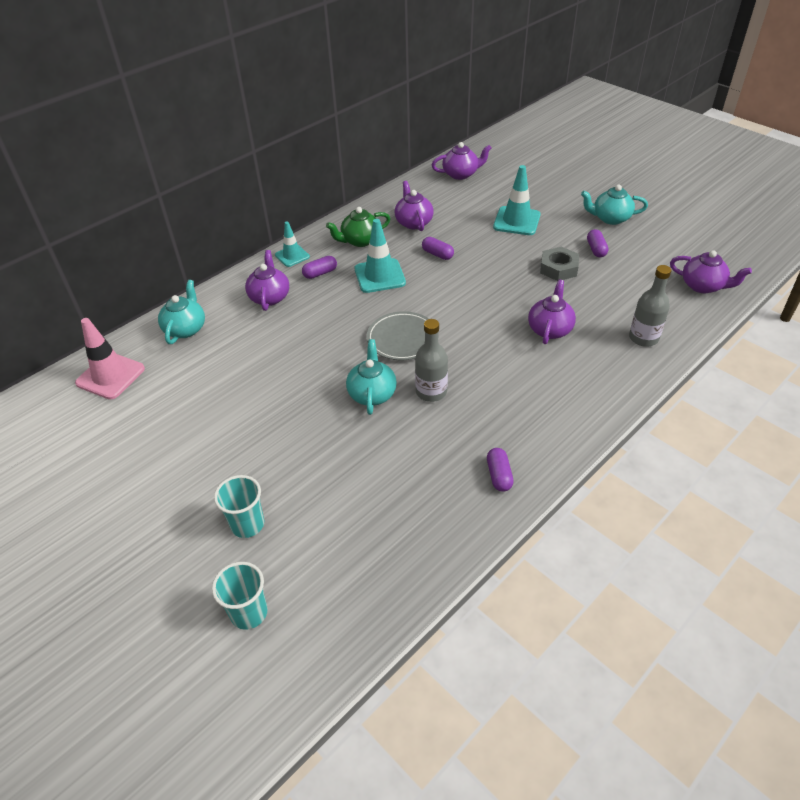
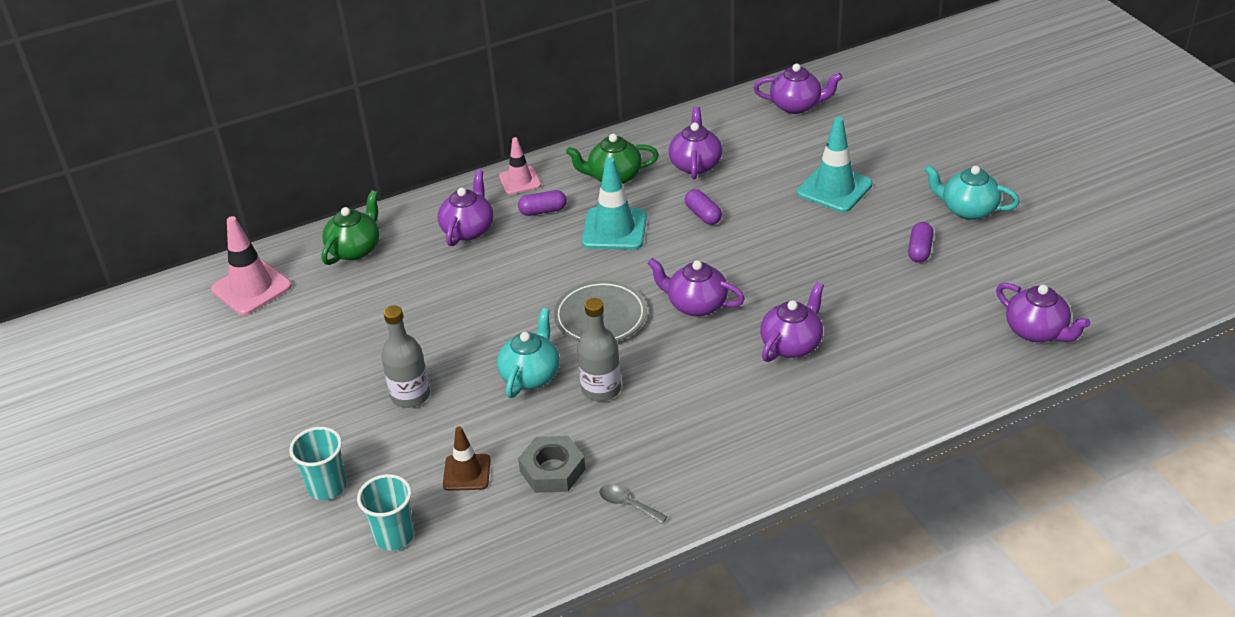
camera: 20 degrees right, 5 degrees down
turquoise teapot [158,280,205,344] -> green teapot [321,190,379,265]
turquoise cup [212,562,268,630] -> turquoise cup moved to [357,474,414,551]
turquoise traffic cone [275,222,310,267] -> pink traffic cone [499,137,541,195]
purple capsule [487,448,514,492] -> grey spoon [599,484,668,524]
grey nut [540,247,579,281] -> grey nut moved to [518,436,585,493]
grey bottle [629,265,671,347] -> grey bottle moved to [381,306,430,408]
none -> brown traffic cone [443,426,491,491]
none -> purple teapot [648,258,745,316]

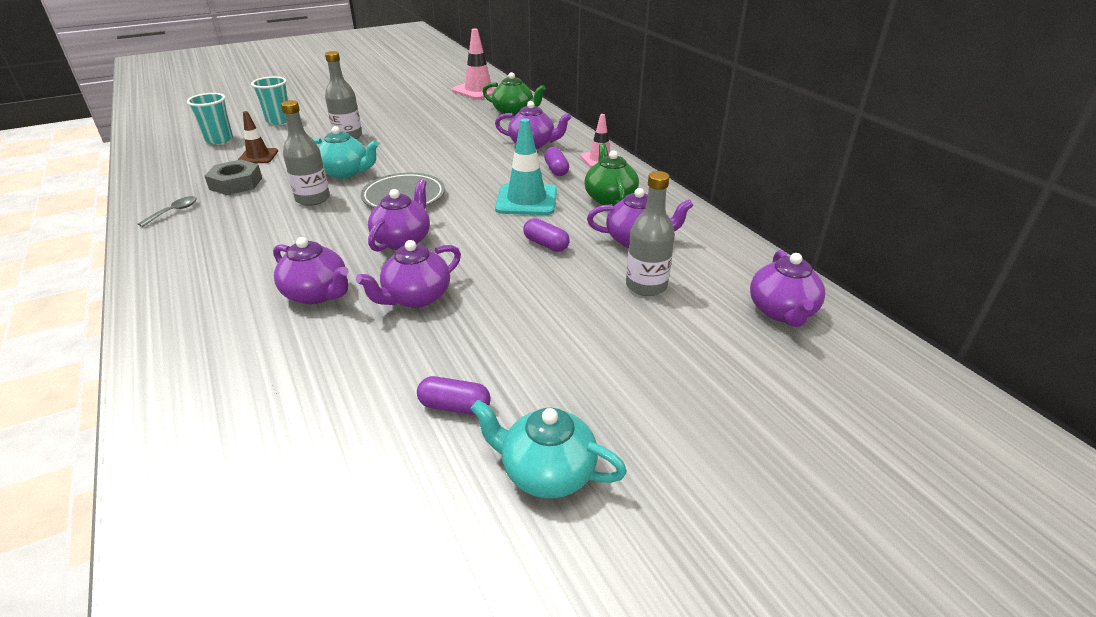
camera: 85 degrees right, 5 degrees down
purple capsule [685,189,722,225] -> purple capsule turned 75 degrees clockwise [523,218,570,252]
turquoise traffic cone [797,117,872,212] -> none
turquoise teapot [924,165,1020,220] -> turquoise teapot turned 90 degrees counterclockwise [471,400,627,498]
purple teapot [996,283,1090,342] -> purple teapot moved to [356,240,461,308]
none -> grey bottle [626,171,675,296]

